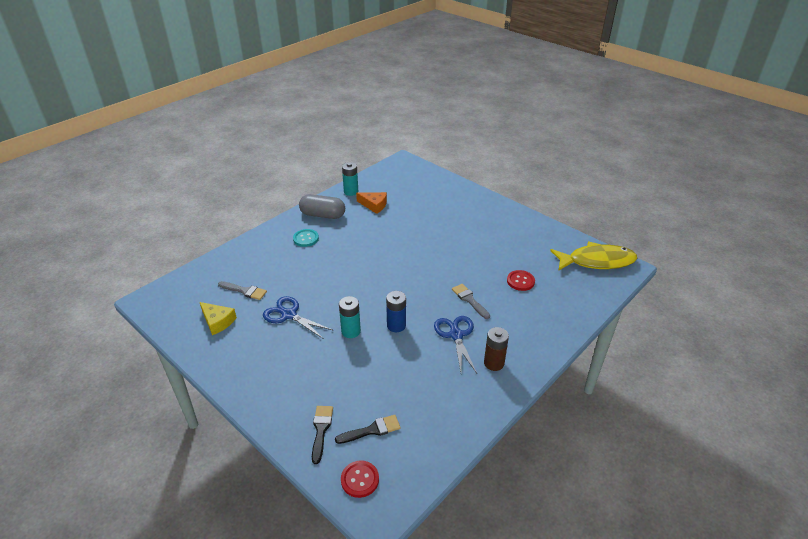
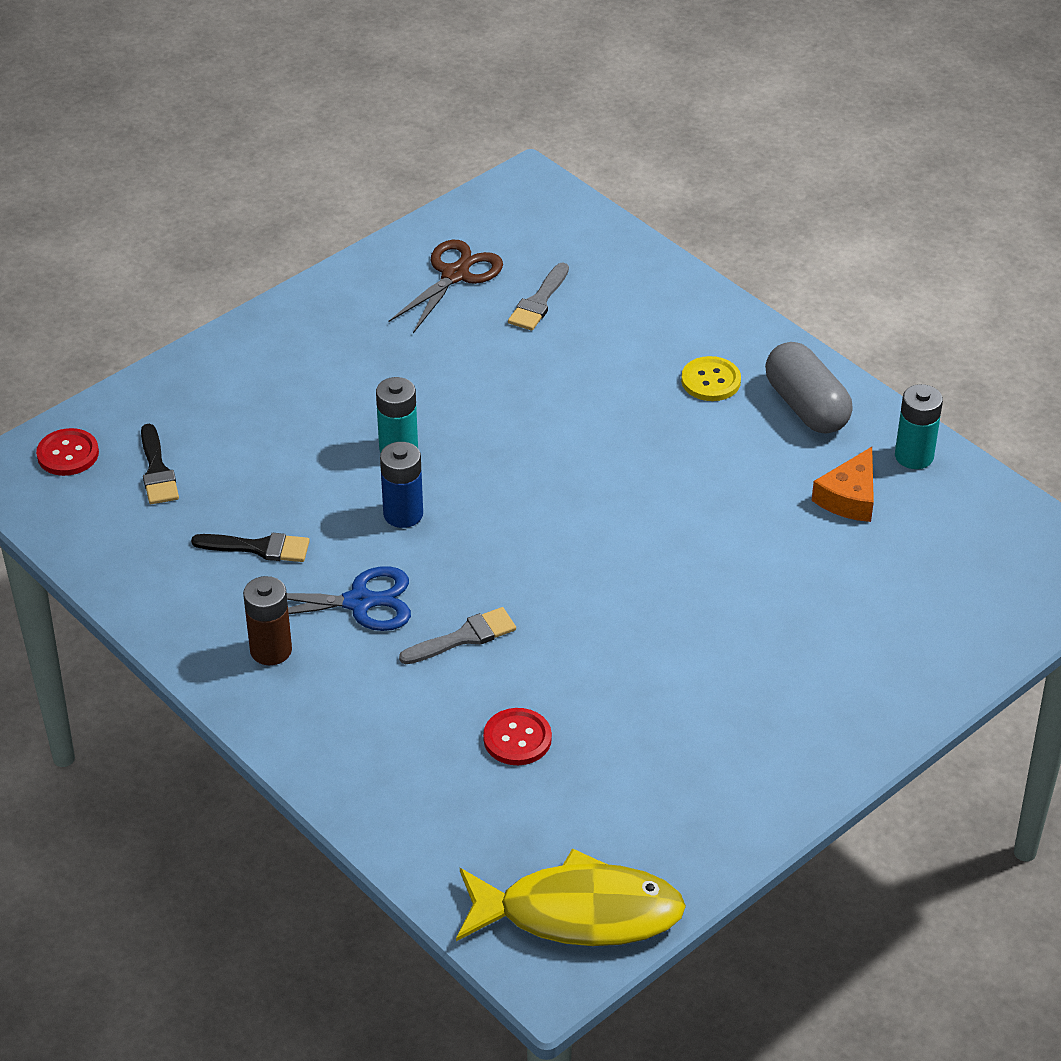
camera: 95 degrees right, 5 degrees up
yellow cheese [200,302,237,335] -> brown scissors [389,240,503,333]
blue scissors [263,296,334,339] -> none
turquoise button [293,229,319,247] -> yellow button [681,356,741,401]
grey capsule [299,194,345,219] -> grey capsule turned 45 degrees counterclockwise [765,342,853,434]
black brush [312,406,333,464] -> black brush moved to [191,533,310,562]
yellow fish [550,242,637,271] -> yellow fish turned 90 degrees counterclockwise [456,848,686,946]

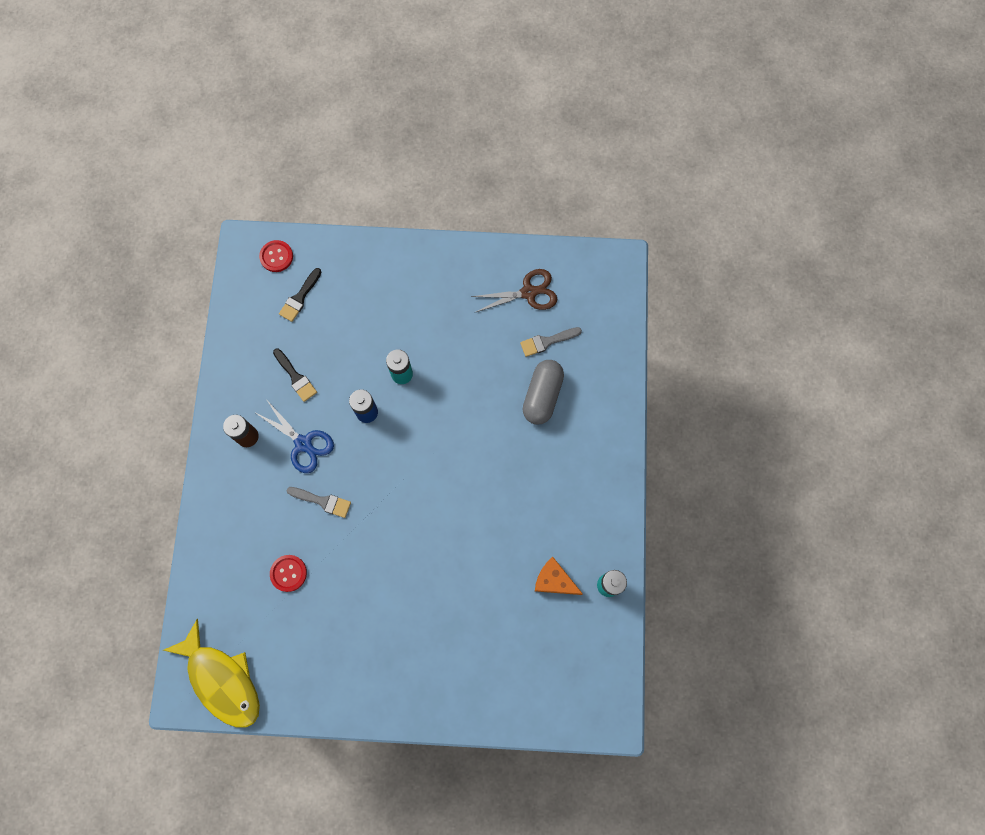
camera: 45 degrees right, 30 degrees up
yellow button [681,356,741,401] -> none
grey capsule [765,342,853,434] -> grey capsule moved to [523,360,564,425]
orange cheese [812,447,874,522] -> orange cheese turned 45 degrees clockwise [535,557,583,595]

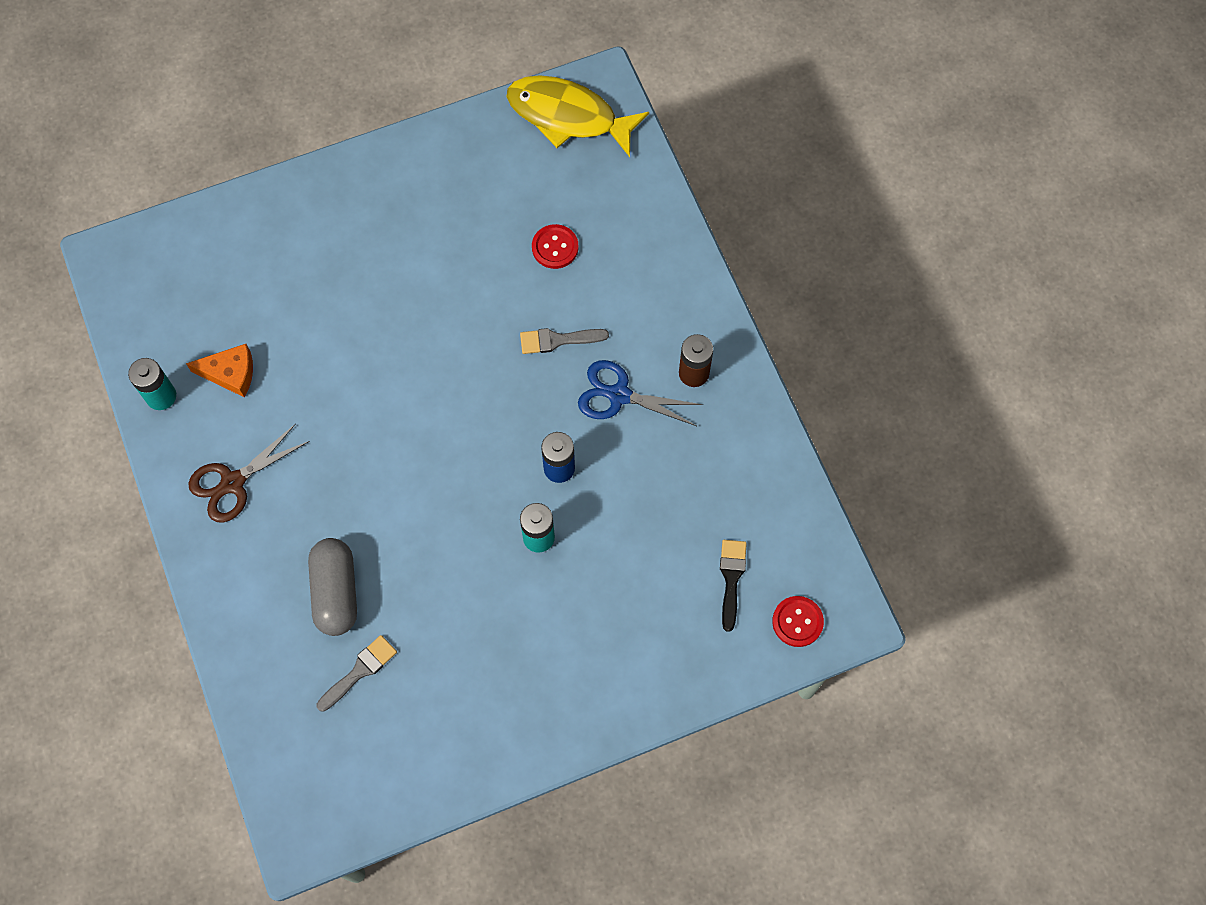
camera: 155 degrees right, 5 degrees down
black brush [273,348,317,402] -> none
brown scissors [471,269,557,312] -> brown scissors moved to [188,424,310,522]

